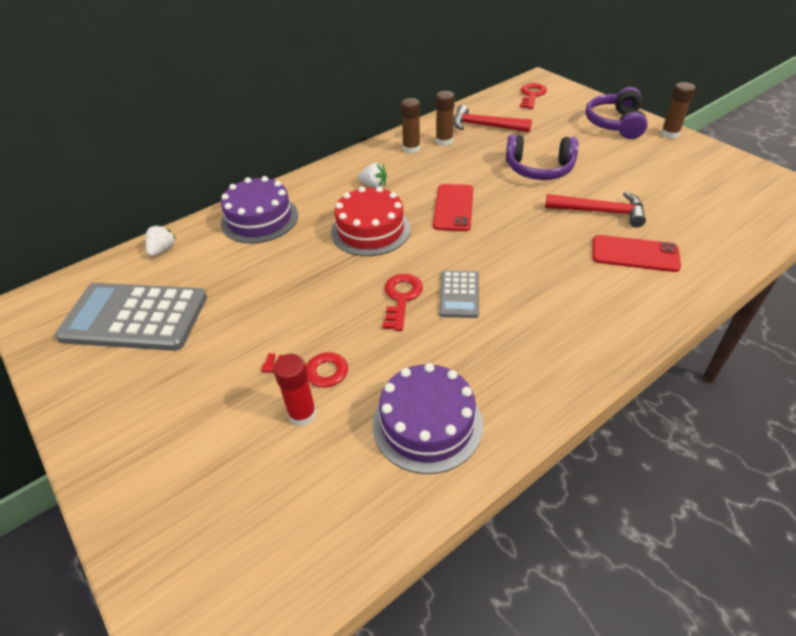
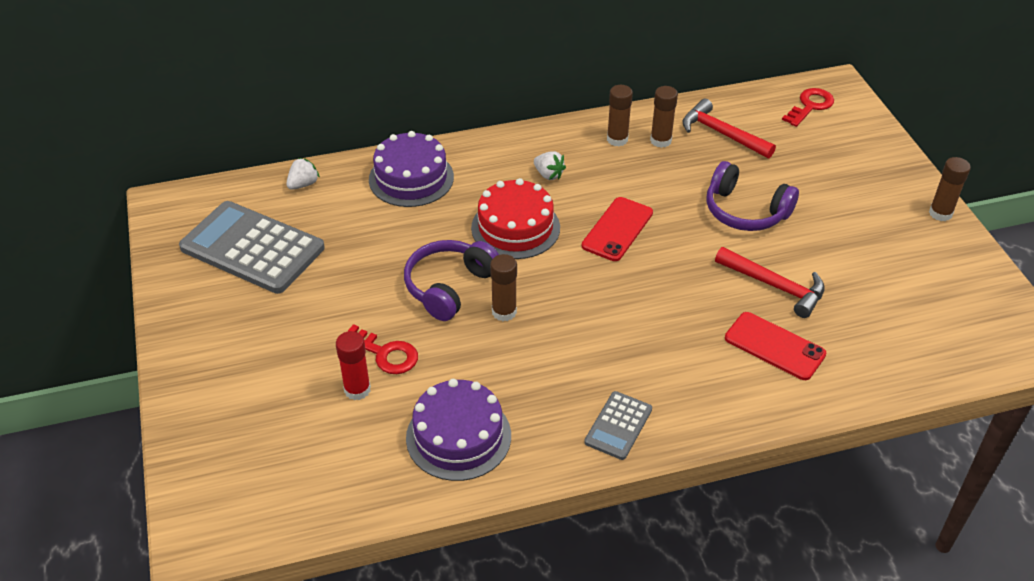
camera: 20 degrees right, 0 degrees up
red key [382,274,423,331] -> brown glue stick [490,254,517,321]
grey calculator [439,271,479,318] -> grey calculator moved to [584,391,652,460]
purple headphones [585,87,648,139] -> purple headphones moved to [404,240,499,321]

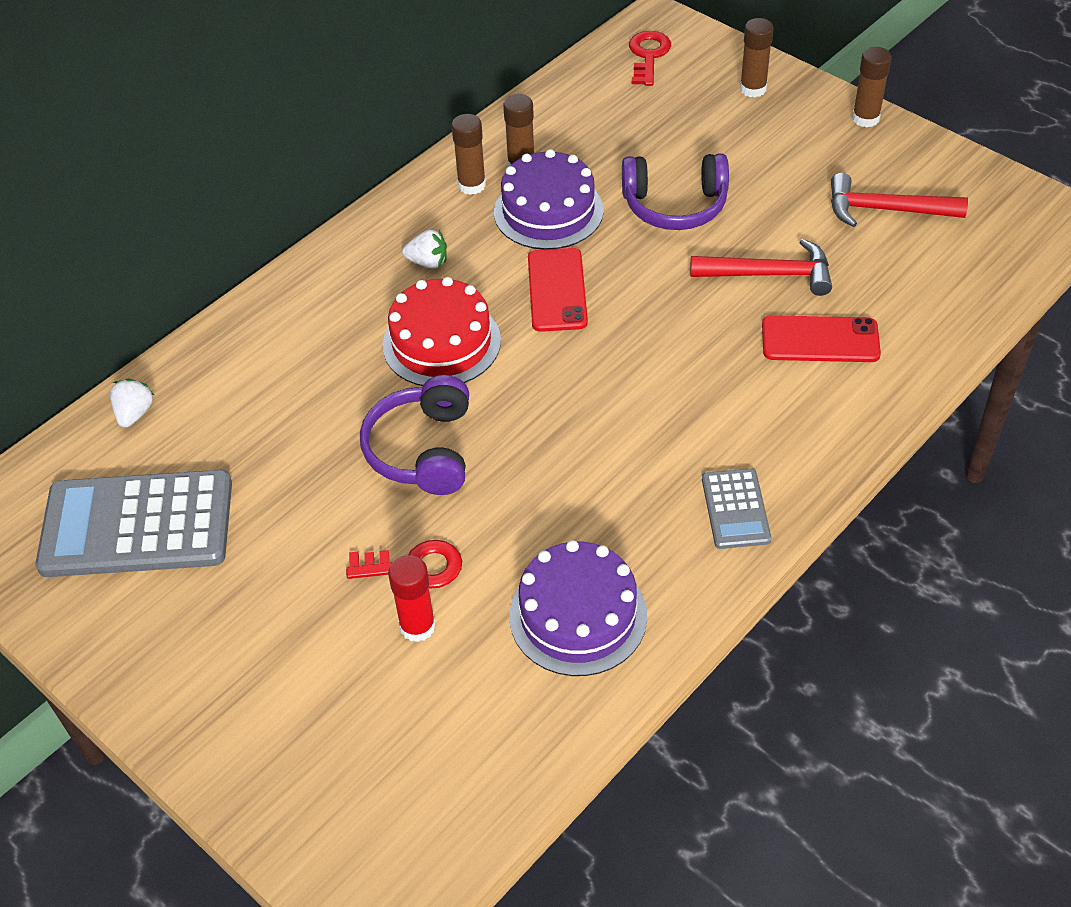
camera: 30 degrees left, 5 degrees up
purple cake [369,131,454,207] -> purple cake moved to [494,149,604,250]
brown glue stick [490,254,517,321] -> brown glue stick moved to [740,18,774,97]
red hammer [682,99,776,158] -> red hammer moved to [831,173,968,227]

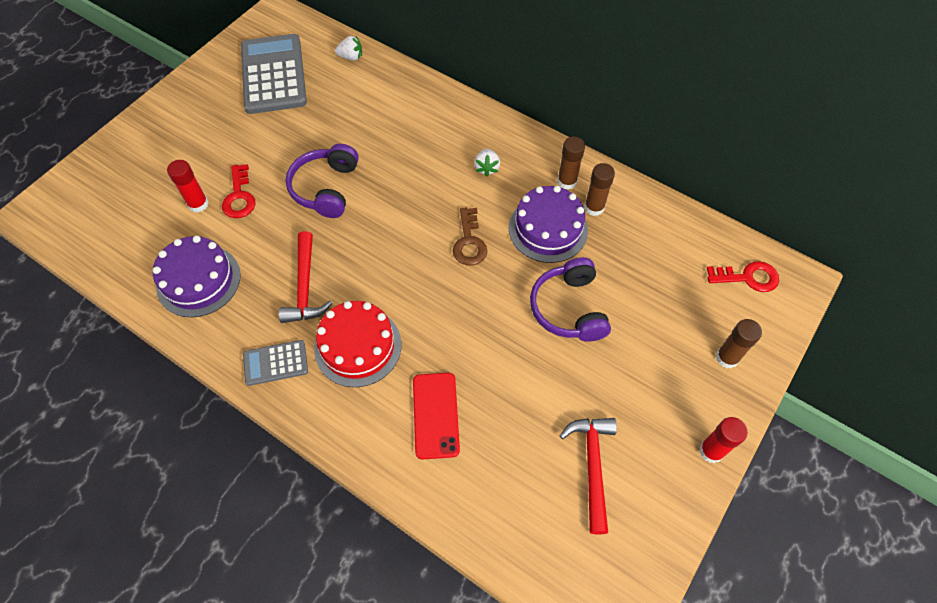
camera: 80 degrees right, 10 degrees up
purple headphones [360,375,469,495] -> purple headphones turned 75 degrees counterclockwise [286,144,359,218]
red cake [383,277,501,386] -> red cake moved to [314,301,401,387]
red phone [528,248,588,332] -> brown key [453,207,487,266]
red hammer [690,239,832,296] -> red hammer moved to [279,231,332,323]
brown glue stick [852,47,892,127] -> red glue stick [699,417,748,463]

